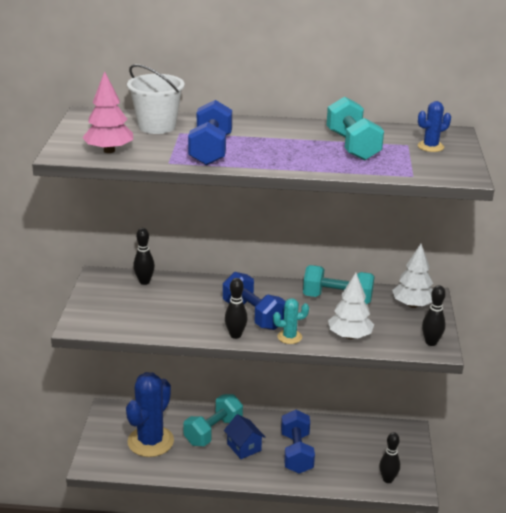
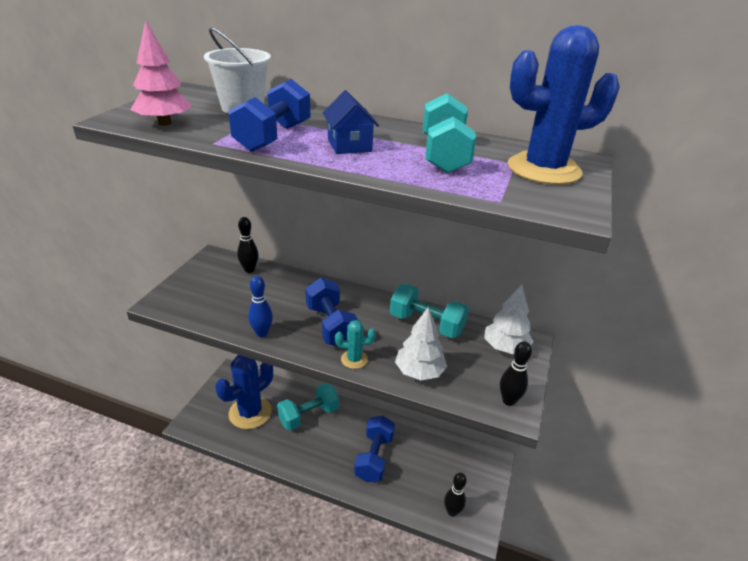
camera: 15 degrees right, 5 degrees up
blue house [224,414,265,459] -> blue house moved to [323,90,379,154]
black bowling pin [225,278,248,339] -> none
blue cactus [418,101,451,152] -> blue cactus [508,25,620,185], size x2.14
none -> blue bowling pin [248,276,273,337]

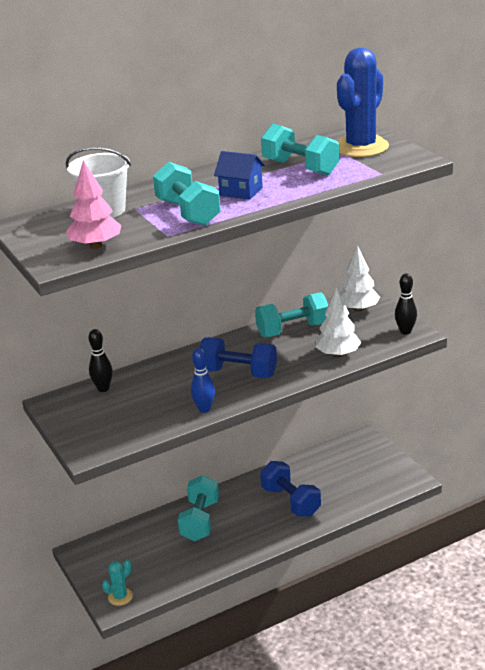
camera: 45 degrees left, 5 degrees down
blue cactus [215,355,273,429] -> none
blue dumbbell [228,79,310,152] -> turquoise dumbbell [153,162,221,226]
turquoise cactus [335,320,376,369] -> turquoise cactus moved to [102,560,133,606]
black bowling pin [444,473,467,517] -> none

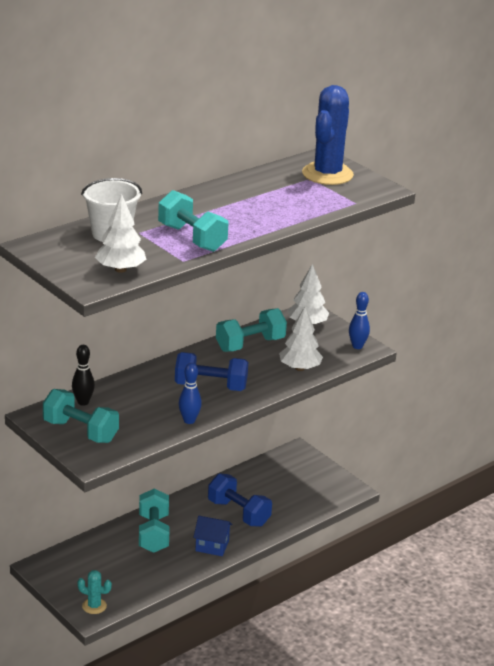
camera: 15 degrees left, 0 degrees up
pink tree [66,160,121,249] -> white tree [95,194,146,273]
turquoise cactus [102,560,133,606] -> turquoise cactus turned 75 degrees clockwise [77,570,112,614]
blue house [214,151,265,200] -> blue house moved to [193,516,233,556]
turquoise dumbbell [261,124,340,176] -> turquoise dumbbell moved to [43,389,119,443]
black bowling pin [395,273,417,335] -> blue bowling pin [349,292,370,349]

